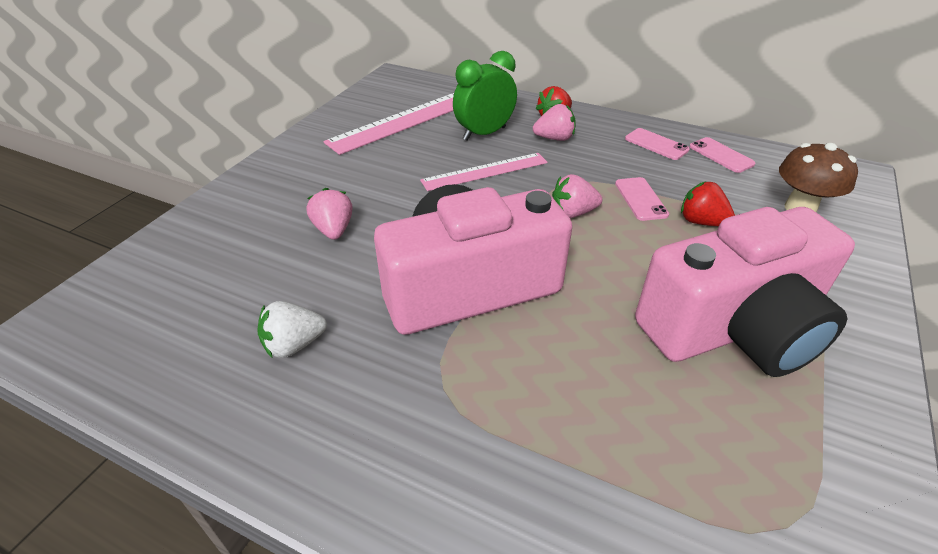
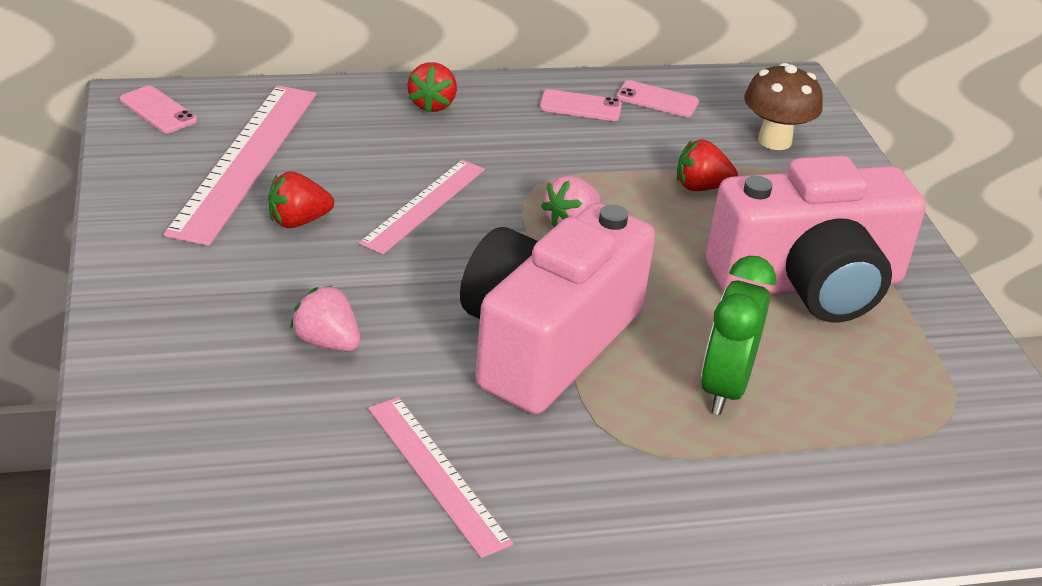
camera: 40 degrees left, 5 degrees down
white strawberry [257,301,327,358] -> pink ruler [368,397,513,558]
green clock [453,51,517,141] -> green clock moved to [701,256,776,415]
pink strawberry [533,104,575,141] -> none
pink phone [615,177,669,221] -> pink phone moved to [120,86,197,133]
pink camera [635,207,855,377] -> pink camera turned 45 degrees clockwise [706,155,926,322]
none -> red strawberry [268,171,334,228]

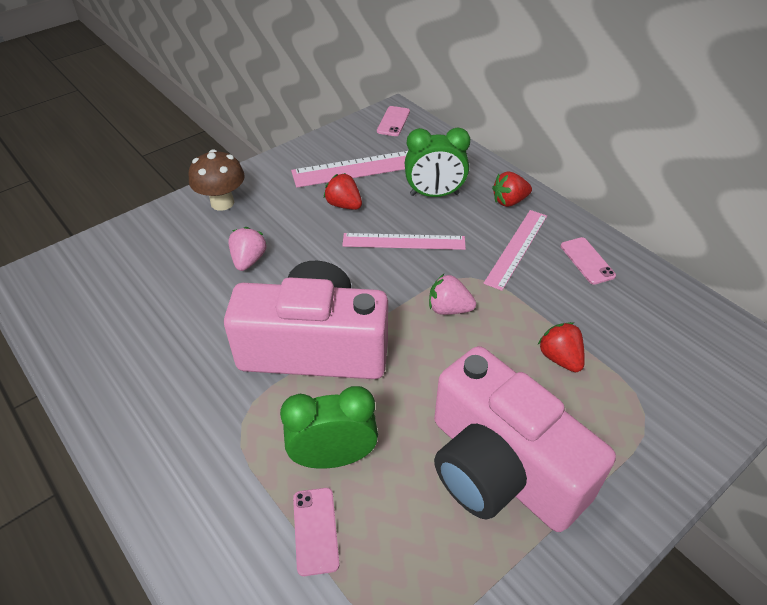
camera: 65 degrees right, 10 degrees up
pink ruler [368,397,513,558] -> pink ruler moved to [483,210,547,291]
pink phone [616,80,699,117] -> pink phone moved to [293,488,340,576]
brown mushroom [744,63,823,150] -> brown mushroom moved to [188,149,245,211]
none -> green clock [405,128,470,197]

